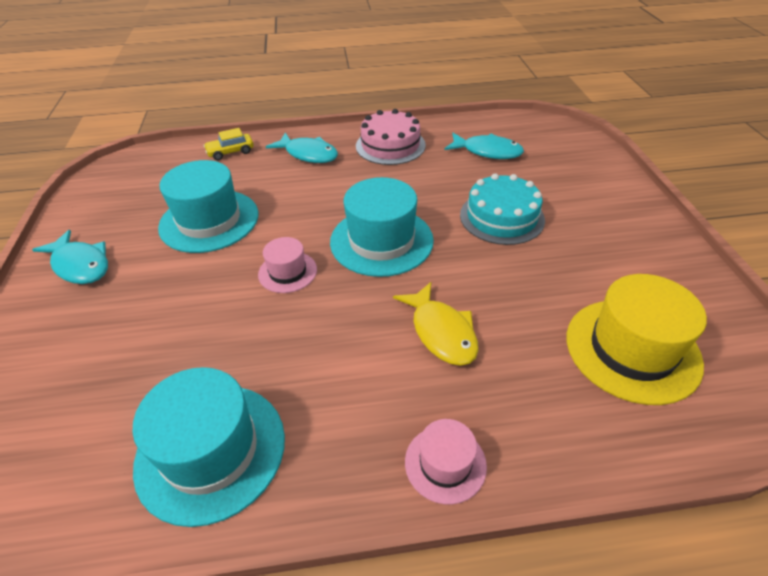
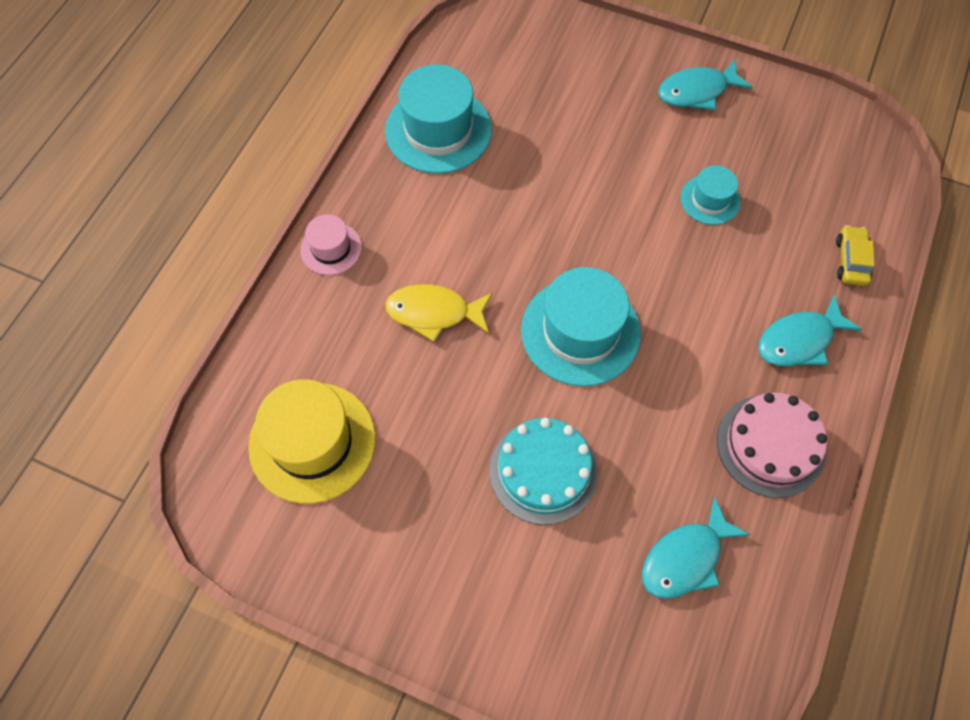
camera: 120 degrees right, 20 degrees up
turquoise hat [158,160,258,253] -> turquoise hat [681,165,741,225], size x0.54
pink hat [258,237,317,293] -> none

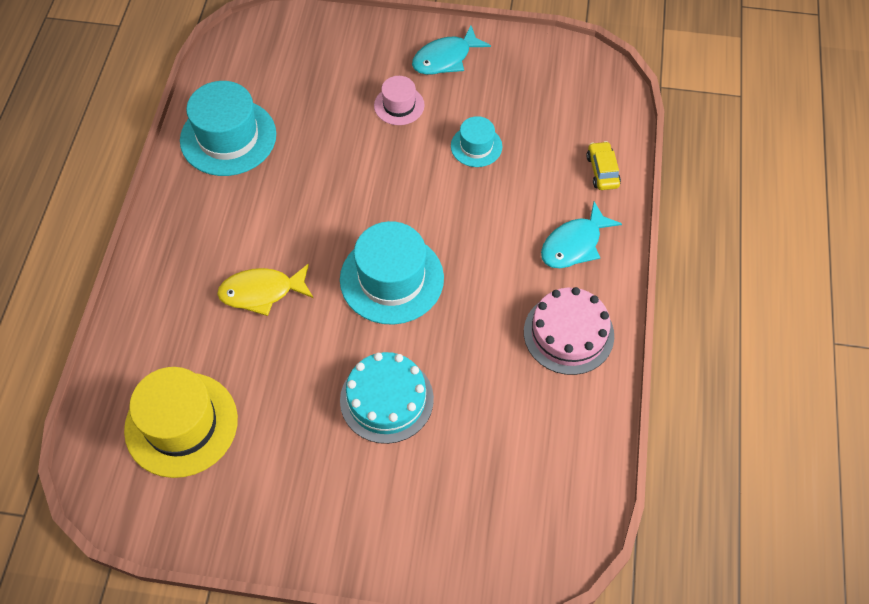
camera: 15 degrees left, 5 degrees down
pink hat [300,214,362,275] -> pink hat moved to [374,76,425,125]
turquoise fish [642,497,751,599] -> none

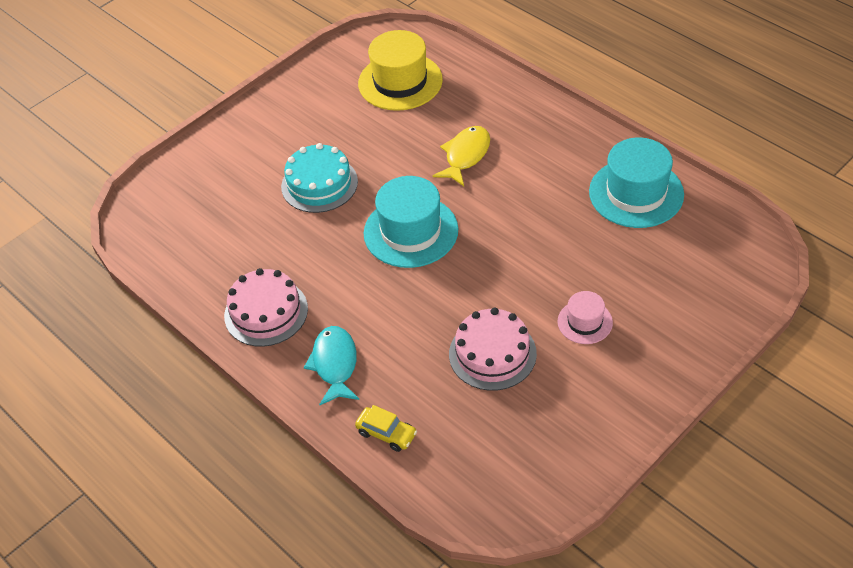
camera: 130 degrees right, 10 degrees down
turquoise fish [412,25,491,75] -> none
turquoise hat [451,116,502,167] -> pink cake [449,308,537,391]

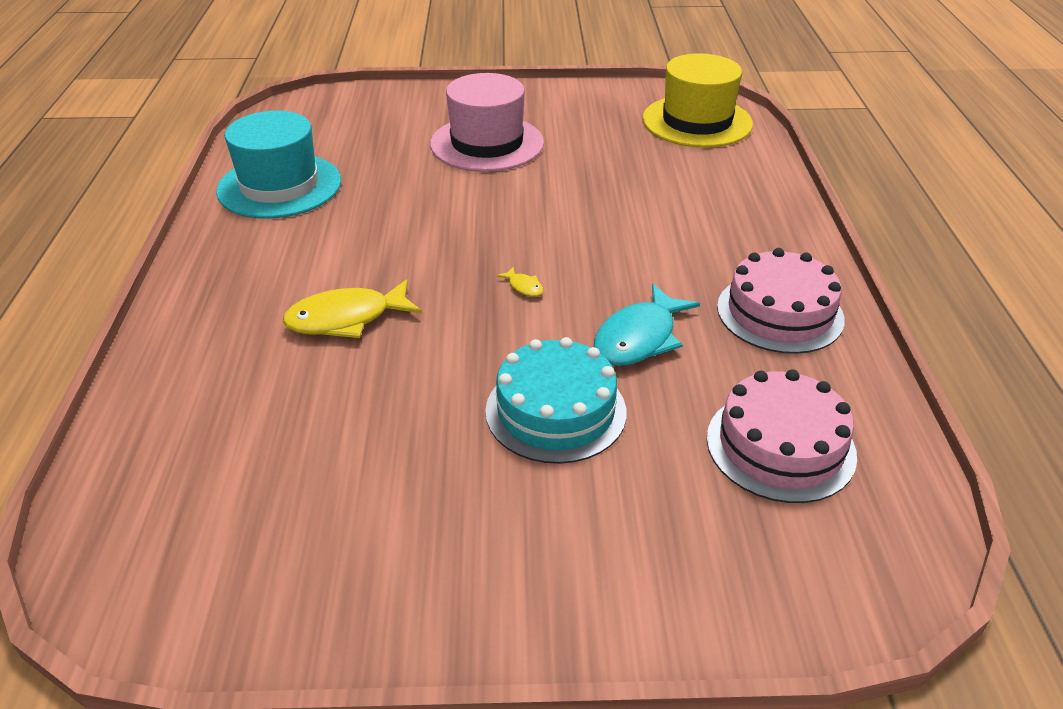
camera: 140 degrees left, 10 degrees down
turquoise fish [304,326,359,405] -> turquoise fish moved to [594,284,700,366]
yellow car [355,405,417,452] -> none
yellow hat [358,30,443,111] -> yellow hat moved to [643,53,753,148]
turquoise hat [364,176,458,268] -> yellow fish [496,267,543,297]
pink cake [449,308,537,391] -> pink cake moved to [707,369,857,503]
pink hat [557,291,613,344] -> pink hat [430,73,544,172], size x1.86

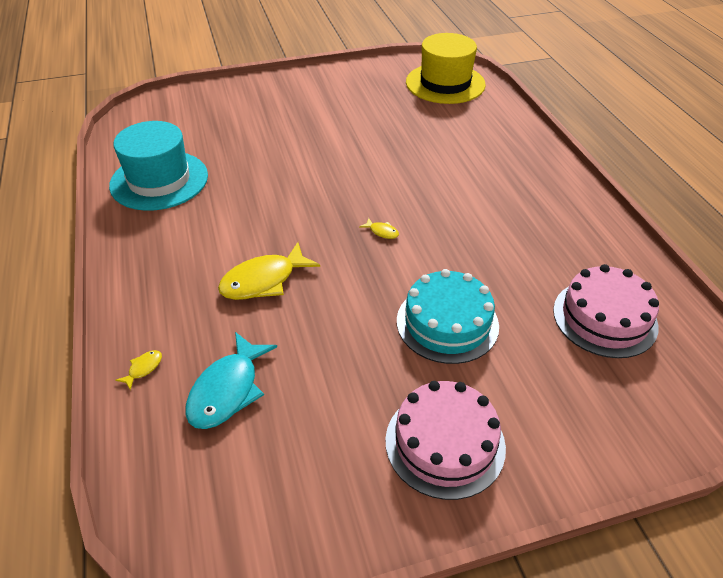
camera: 15 degrees left, 5 degrees up
pink hat [430,73,544,172] -> none
turquoise fish [594,284,700,366] -> turquoise fish moved to [185,332,277,429]
pink cake [717,248,845,354] -> pink cake moved to [385,381,506,500]
none -> yellow fish [116,350,162,390]

